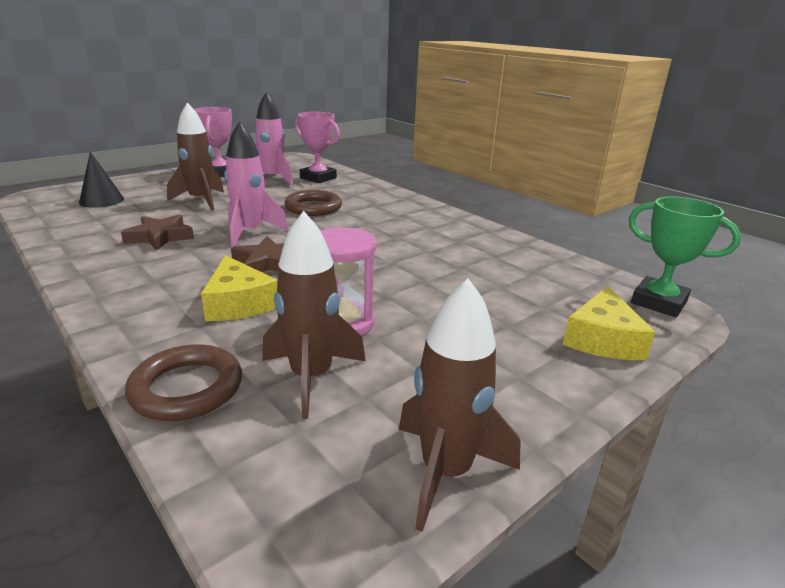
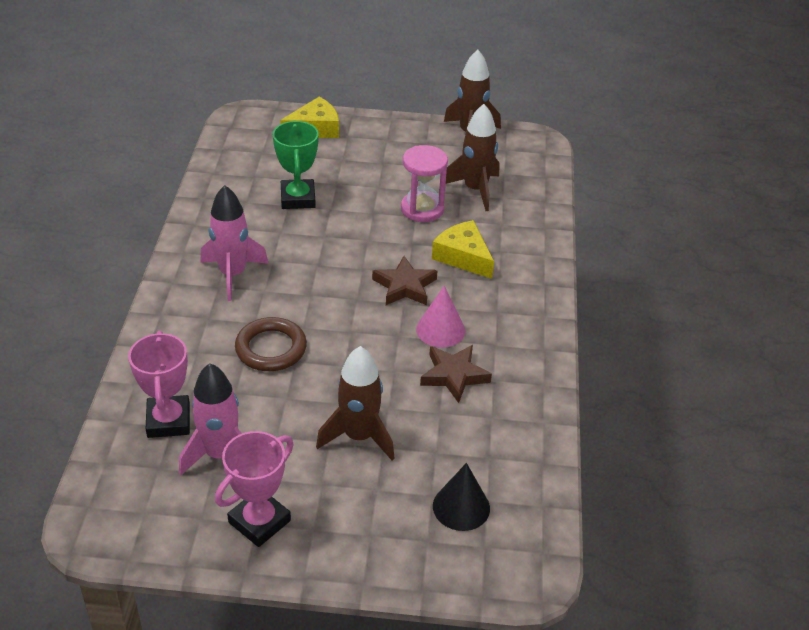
camera: 135 degrees left, 15 degrees up
brown ring [125,344,242,421] -> none
yellow cheese [201,255,278,321] -> yellow cheese turned 60 degrees counterclockwise [432,220,494,279]
pink rocket [224,121,289,247] -> pink rocket moved to [200,185,269,301]
green trophy [629,197,741,317] -> green trophy moved to [273,121,319,209]
none -> pink cone [416,286,465,348]

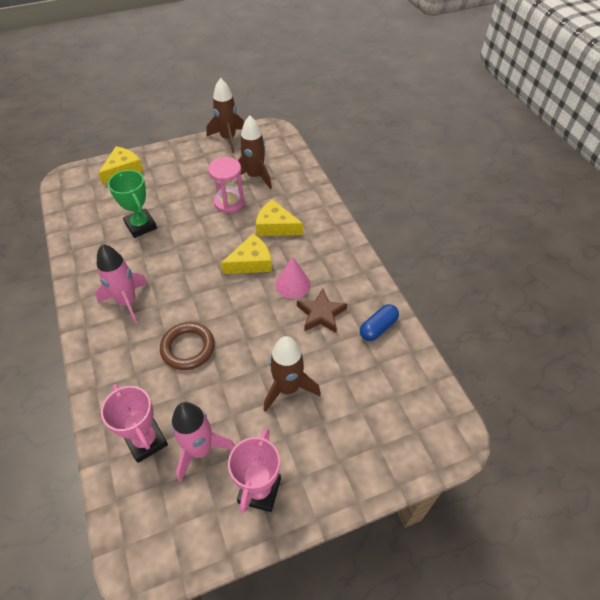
camera: 25 degrees left, 10 degrees up
brown star [372,256,437,305] -> yellow cheese [221,234,272,274]
black cone [433,463,490,531] -> none
none -> blue capsule [360,304,399,341]

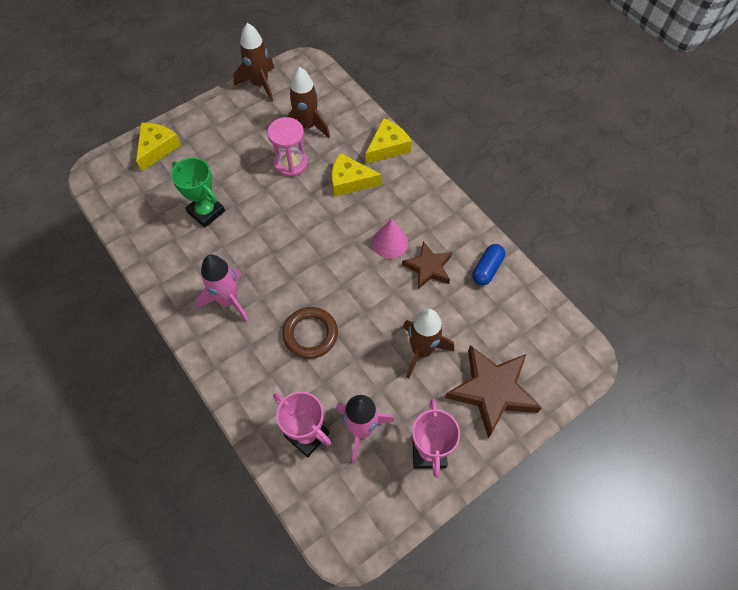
camera: 15 degrees left, 10 degrees up
yellow cheese [221,234,272,274] -> yellow cheese moved to [365,118,412,164]
none -> brown star [445,345,541,438]

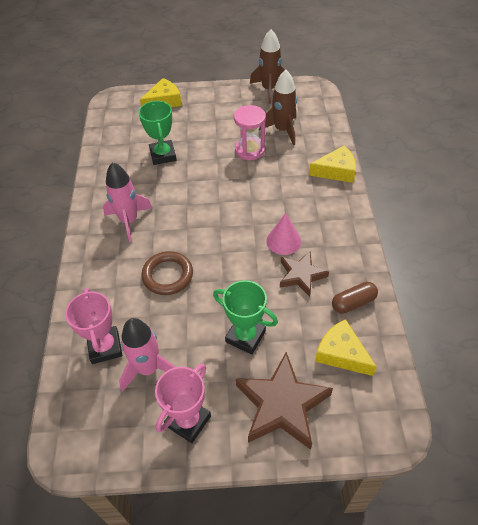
camera: 35 degrees right, 10 degrees down
yellow cheese [332,153,382,197] -> yellow cheese moved to [315,319,377,376]
brown rocket [403,309,454,379] -> green trophy [213,280,278,355]
blue capsule [472,244,505,286] -> brown capsule [332,282,378,314]

